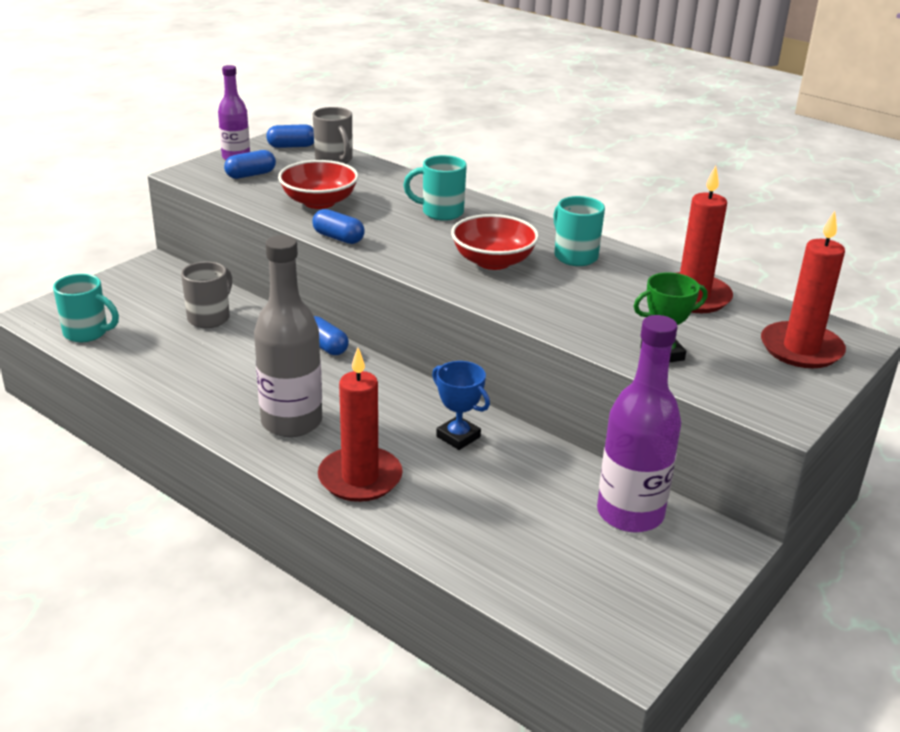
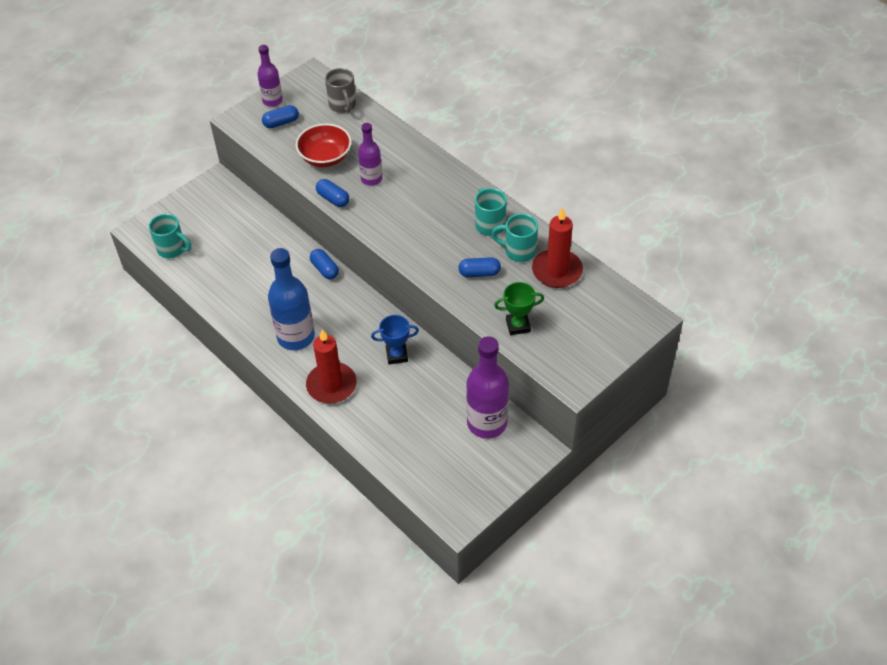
camera: 10 degrees right, 20 degrees up
grey mug [181,261,232,328] -> none
grey bottle [254,235,322,437] -> blue bottle [268,248,315,350]
blue capsule [266,124,314,148] -> blue capsule moved to [458,257,501,277]
turquoise mug [403,155,467,221] -> turquoise mug moved to [491,214,538,262]
blue trophy [432,361,490,450] -> blue trophy turned 60 degrees counterclockwise [371,315,419,364]
red bowl [451,214,539,270] -> none
red candle [761,211,846,368] -> none
none -> purple bottle [358,123,382,186]

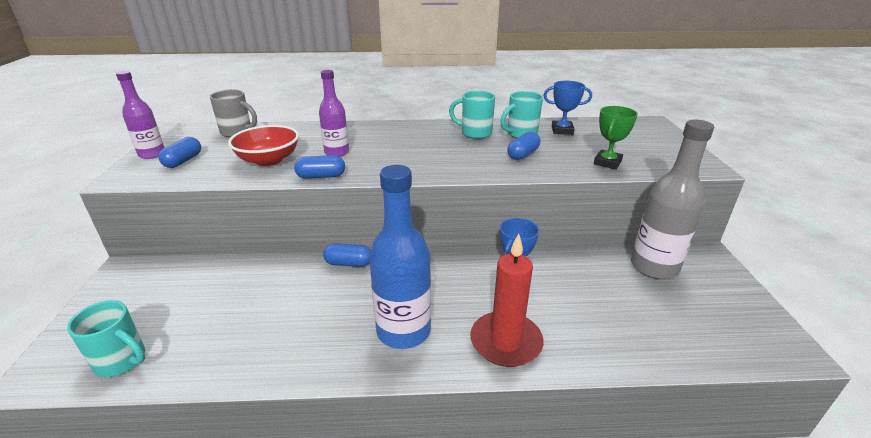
camera: 50 degrees left, 20 degrees down
turquoise mug [149,214,191,258] -> turquoise mug turned 45 degrees clockwise [67,300,145,377]
purple bottle [466,336,509,439] -> grey bottle [631,120,714,279]
red candle [532,207,583,288] -> blue trophy [543,81,592,135]

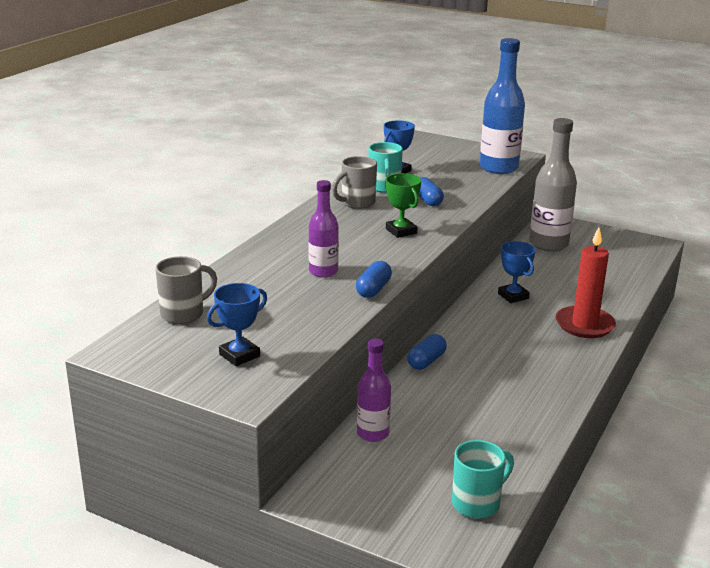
camera: 60 degrees left, 5 degrees down
purple bottle [116,71,164,159] -> purple bottle moved to [357,339,391,442]
blue capsule [158,137,201,168] -> blue trophy [207,283,267,366]
red bowl [228,125,299,166] -> none
blue bottle [369,165,431,349] -> blue bottle moved to [480,38,525,174]
turquoise mug [449,91,495,139] -> grey mug [332,156,377,209]
green trophy [594,106,638,169] -> green trophy moved to [386,173,421,238]

